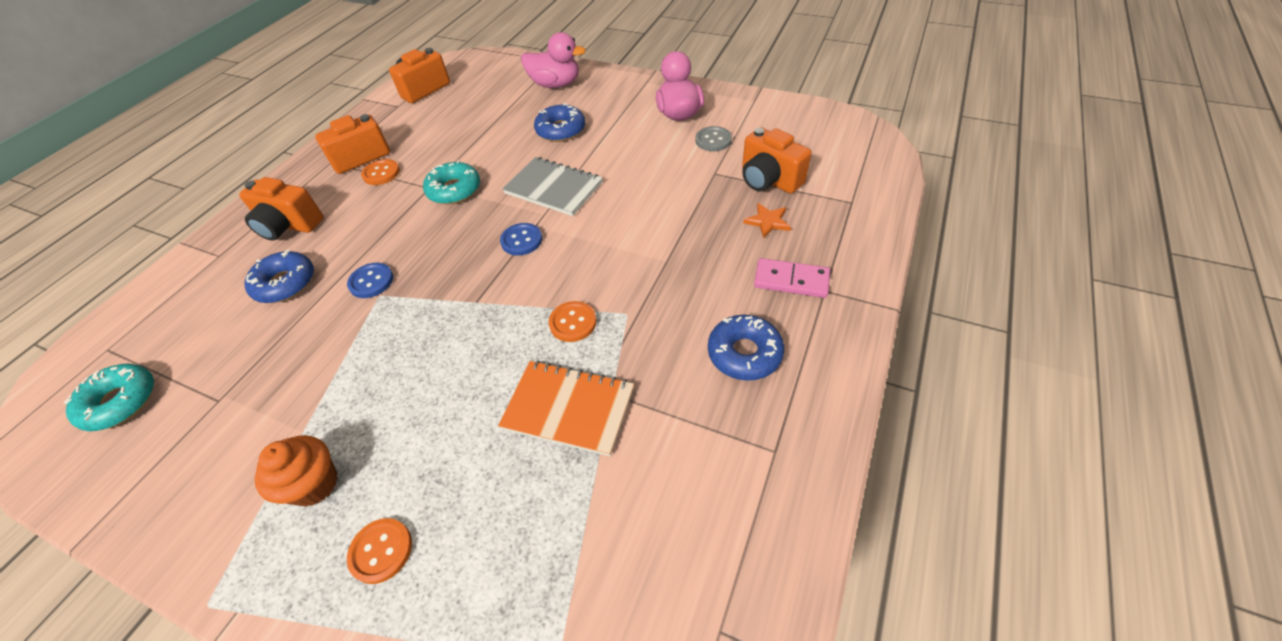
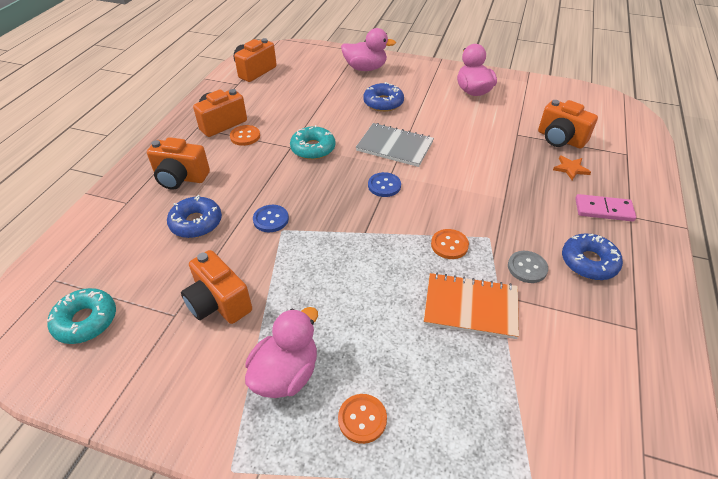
camera: 10 degrees left, 5 degrees down
orange cupcake [255,435,338,507] -> pink duck [245,307,318,398]
grey button [695,126,732,151] -> grey button moved to [508,251,548,283]
none -> orange camera [181,250,252,324]

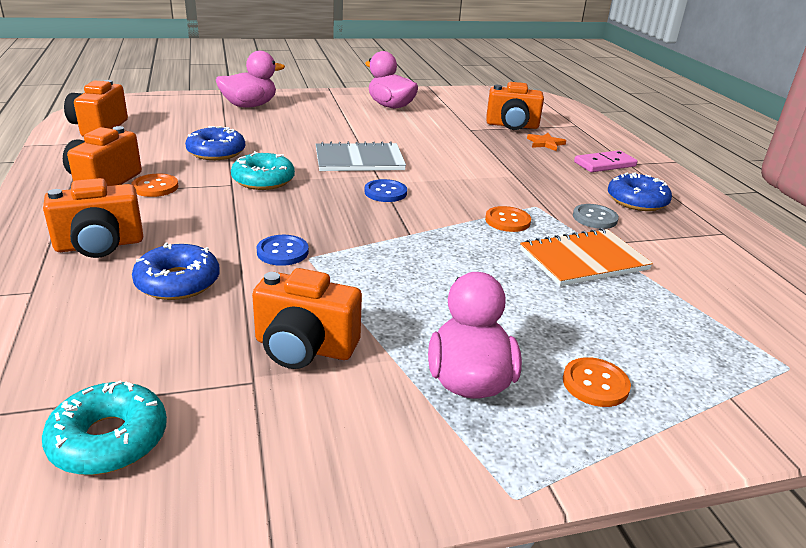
camera: 35 degrees left, 15 degrees down
blue donut [363,82,404,112] -> blue donut moved to [185,126,245,160]

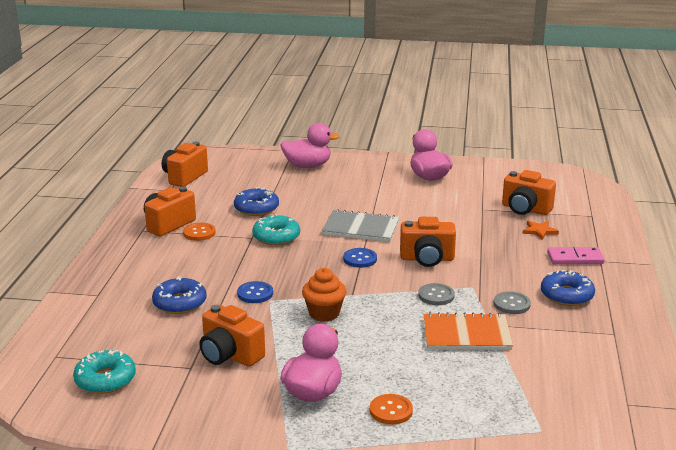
camera: 25 degrees right, 5 degrees down
orange camera [43,178,143,258] -> orange camera moved to [400,217,456,267]
orange button [485,206,531,232] -> grey button [418,283,455,305]
none -> orange cupcake [302,268,346,322]

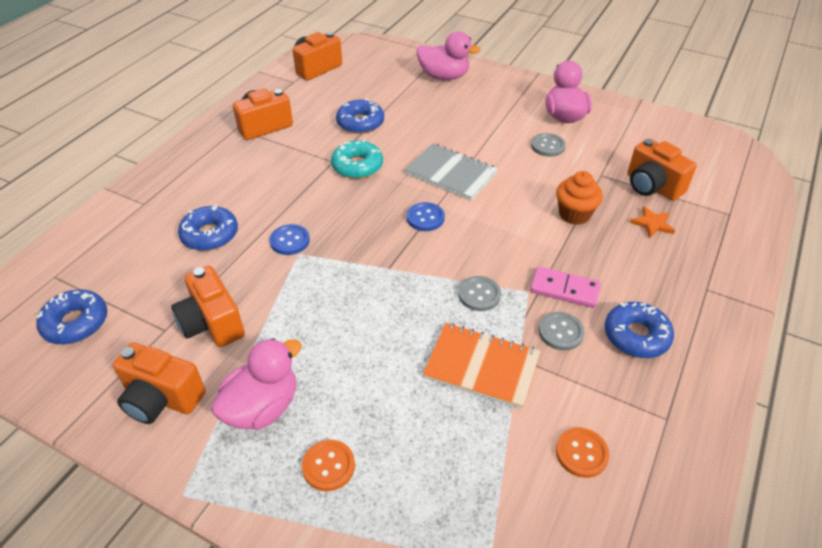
camera: 20 degrees right, 20 degrees up
turquoise donut [73,350,136,394] -> blue donut [36,289,107,344]
orange button [183,223,216,241] -> orange button moved to [556,428,609,478]
orange cupcake [302,268,346,322] -> orange cupcake moved to [556,171,603,225]
orange camera [400,217,456,267] -> orange camera moved to [113,343,206,424]
pink domino [547,247,605,264] -> pink domino moved to [530,266,601,308]
none -> grey button [531,133,566,157]

